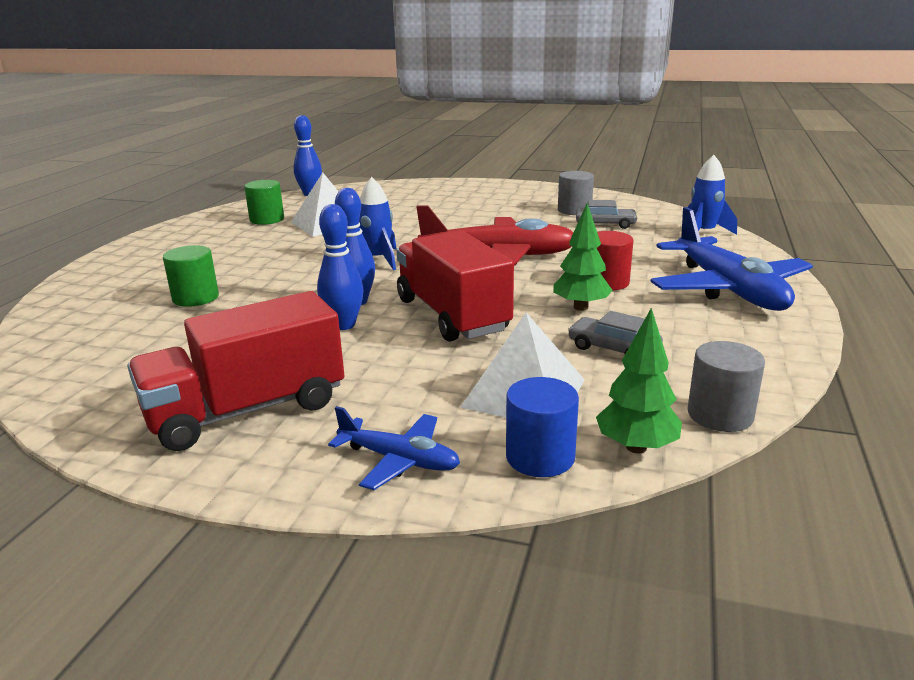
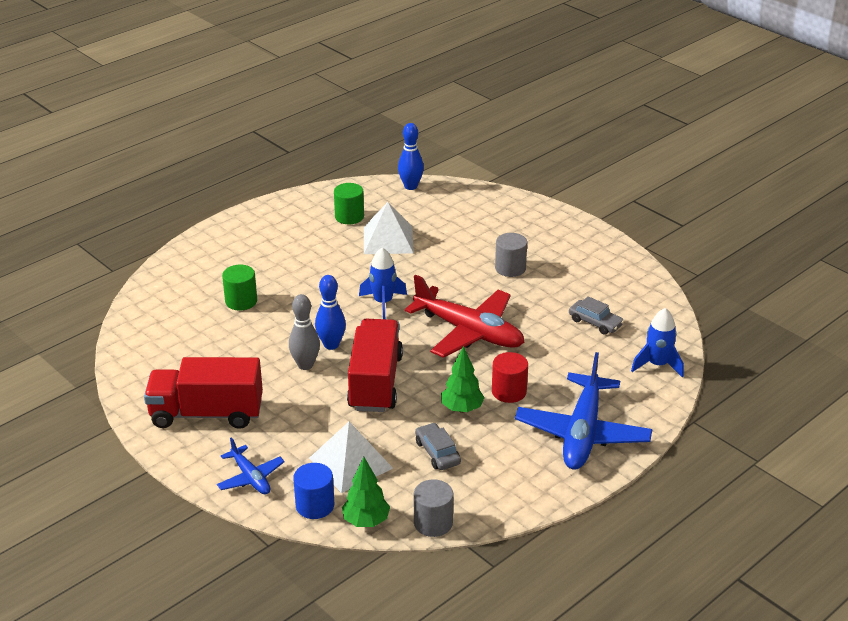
camera: 30 degrees right, 10 degrees up
blue bowling pin [317,204,363,330] -> grey bowling pin [289,294,320,370]
grey cylinder [558,171,594,215] -> grey cylinder moved to [495,233,527,277]

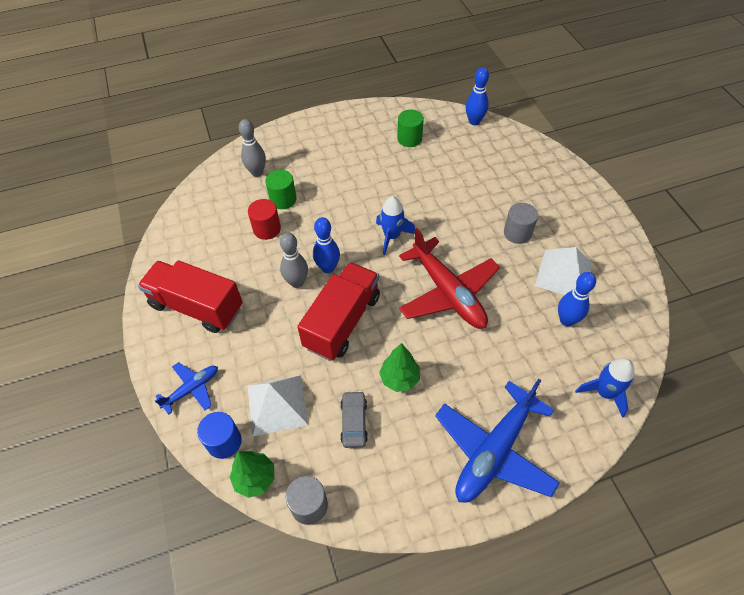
camera: 25 degrees right, 20 degrees up
blue plane [217,437,285,495] -> blue plane turned 120 degrees counterclockwise [155,362,218,415]
white pyramid [364,202,414,254] -> white pyramid moved to [535,247,593,295]
red cylinder [492,352,528,403] -> red cylinder moved to [248,199,281,240]
grey car [569,296,624,335] -> blue bowling pin [558,272,596,326]
none -> grey bowling pin [239,119,266,177]

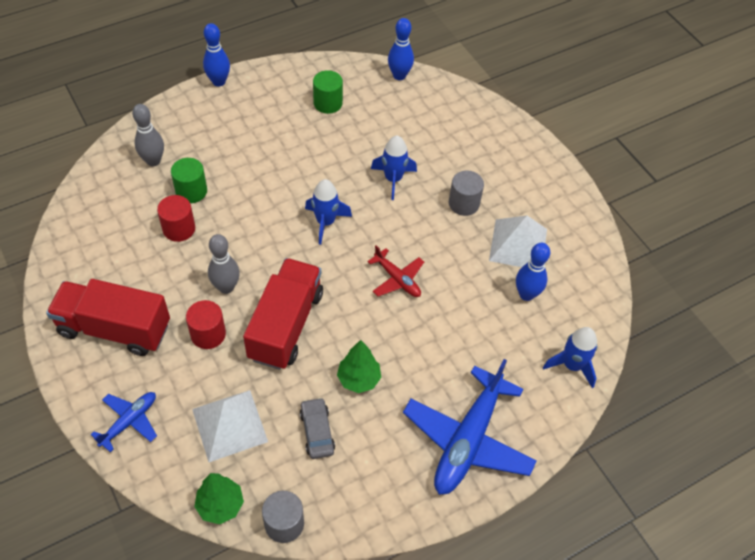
camera: 15 degrees left, 0 degrees up
blue cylinder [197,412,242,459] -> none
blue bowling pin [313,217,340,273] -> blue bowling pin moved to [203,23,230,87]
red plane [399,228,500,329] -> red plane [367,245,424,297], size x0.51
none -> red cylinder [186,300,226,349]
none -> blue rocket [371,136,417,200]

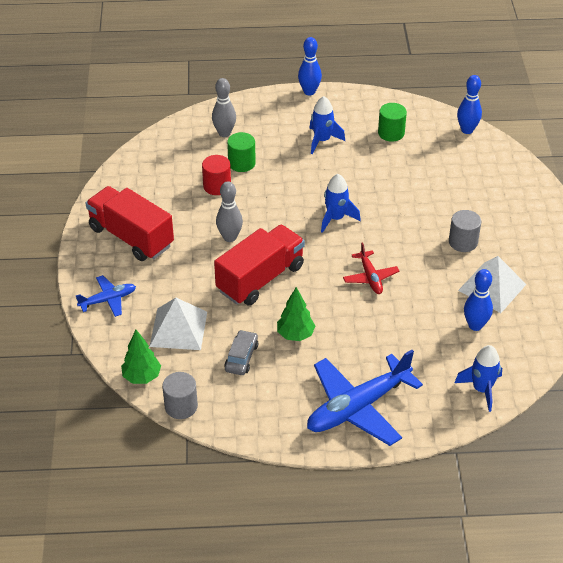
camera: 30 degrees right, 10 degrees down
red cylinder [186,300,226,349] -> none
blue rocket [371,136,417,200] -> blue rocket moved to [309,96,345,154]

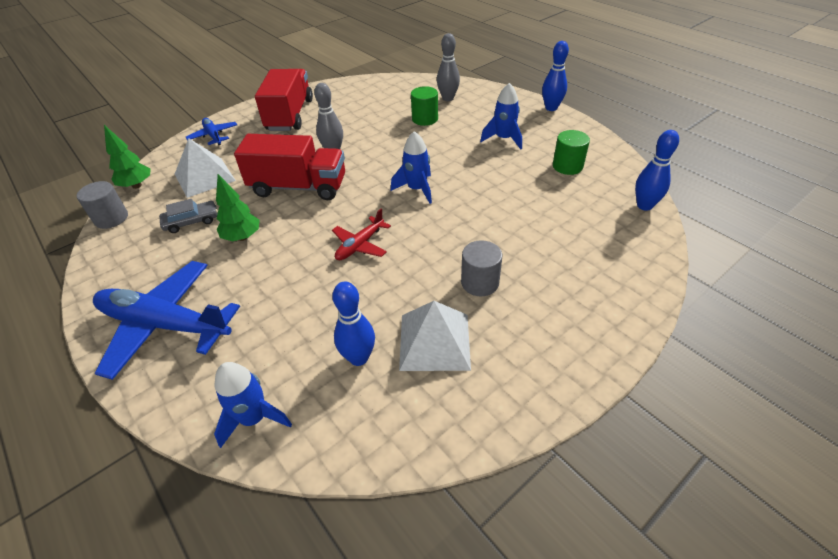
camera: 55 degrees right, 0 degrees up
blue plane [76,275,136,317] -> blue plane turned 150 degrees counterclockwise [186,118,237,145]
red cylinder [202,155,231,195] -> none

